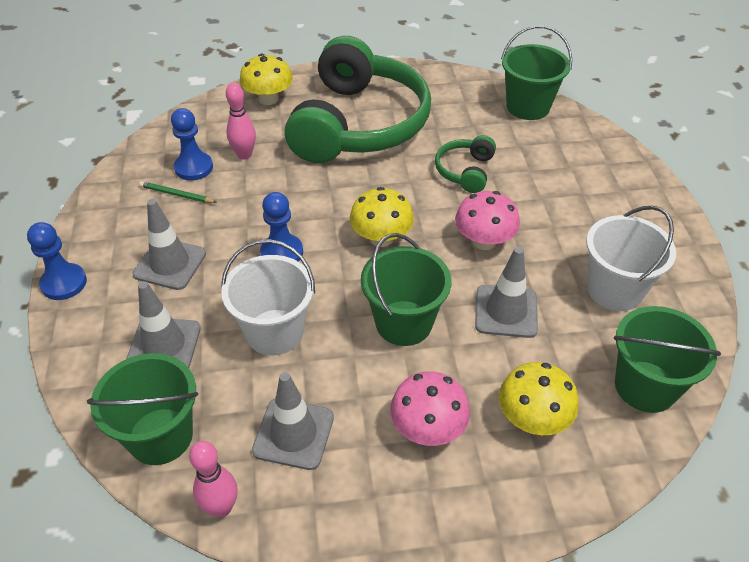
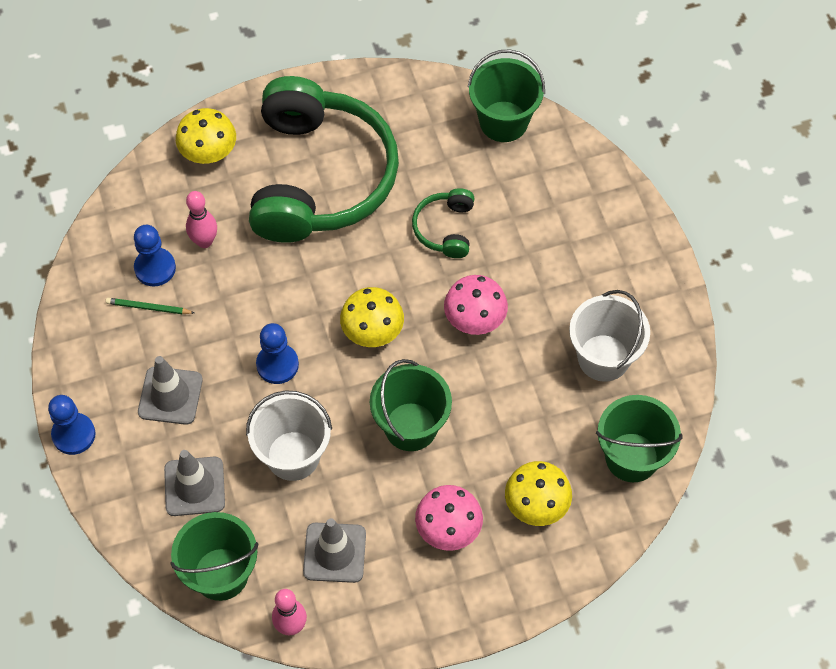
camera: 10 degrees left, 15 degrees up
grey traffic cone [475,247,538,338] -> none

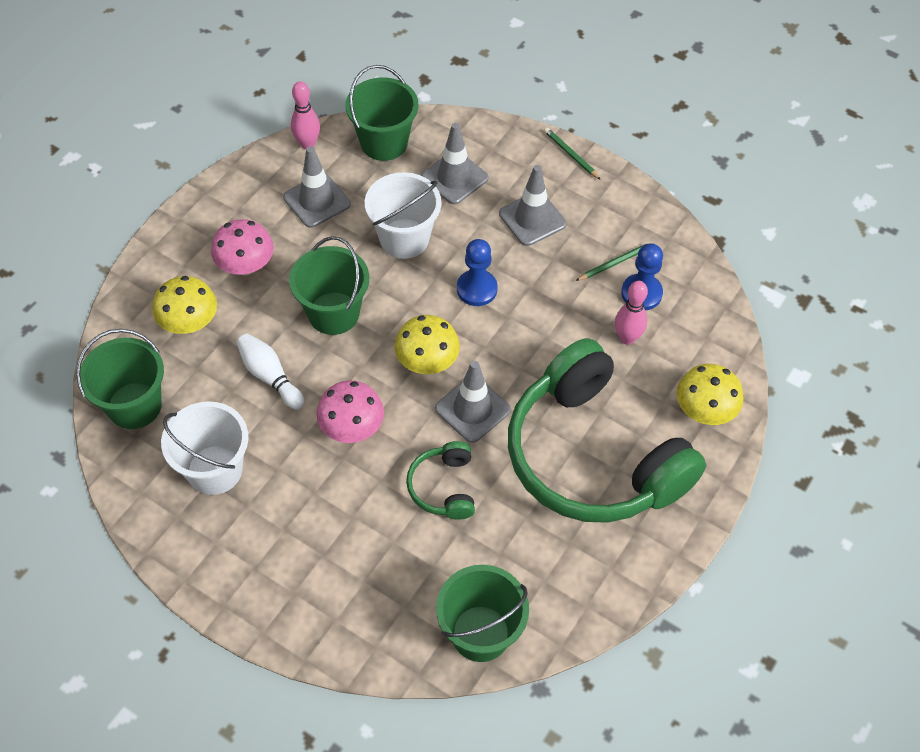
camera: 140 degrees right, 5 degrees down
blue pawn [48,395,96,455] -> green pencil [544,128,601,180]
green headphones [412,188,474,258] -> green headphones turned 150 degrees counterclockwise [406,441,475,520]
none -> white bowling pin [236,333,304,410]
none -> grey traffic cone [435,361,511,443]

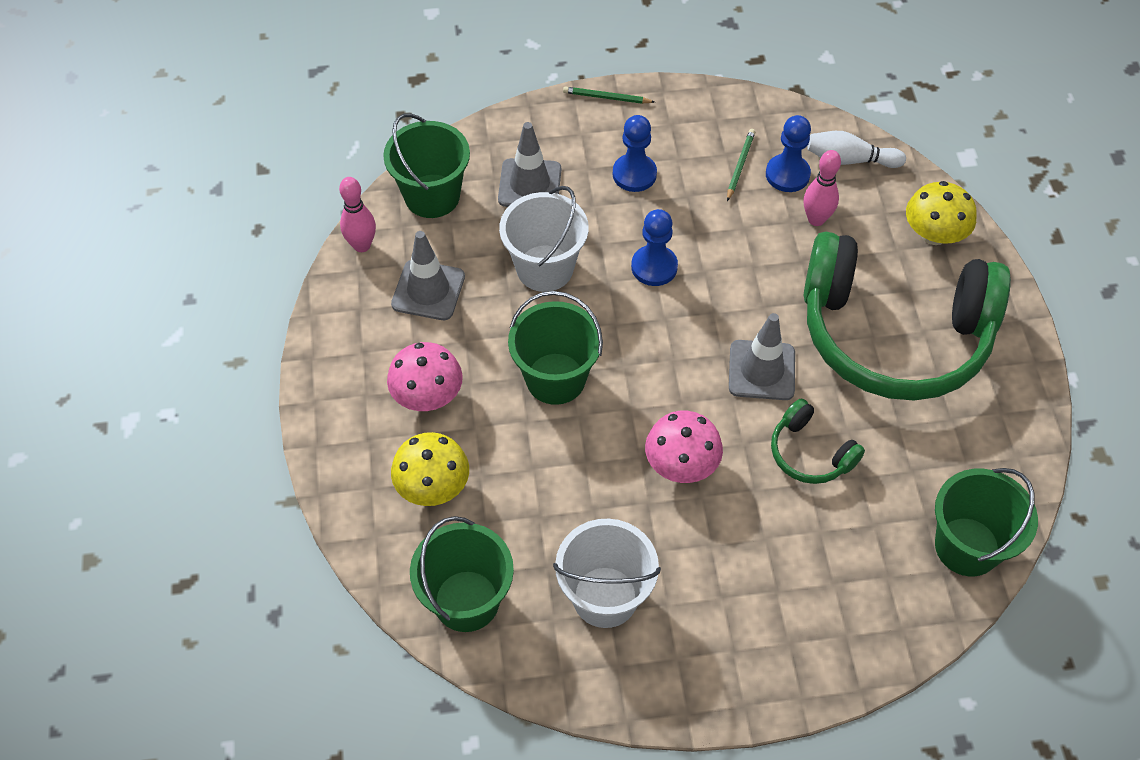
camera: 40 degrees left, 0 degrees up
white bowling pin [236,333,304,410] -> white bowling pin moved to [807,131,906,168]
yellow mushroom [395,315,460,374] -> none
grey traffic cone [499,165,566,246] -> blue pawn [613,115,657,192]

